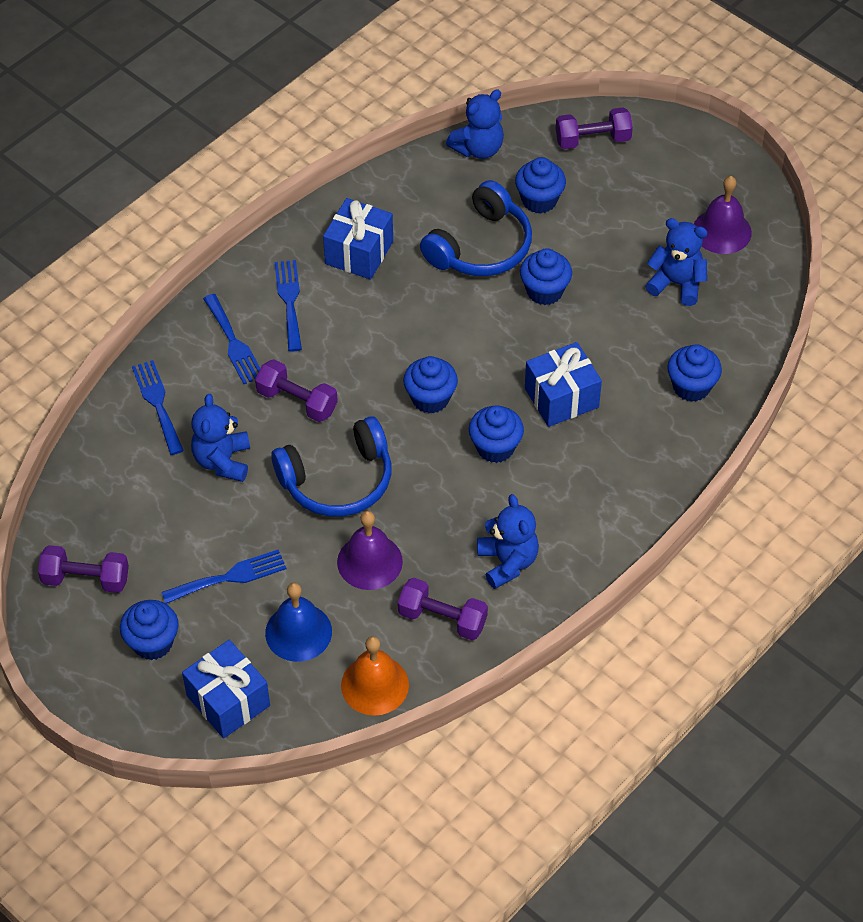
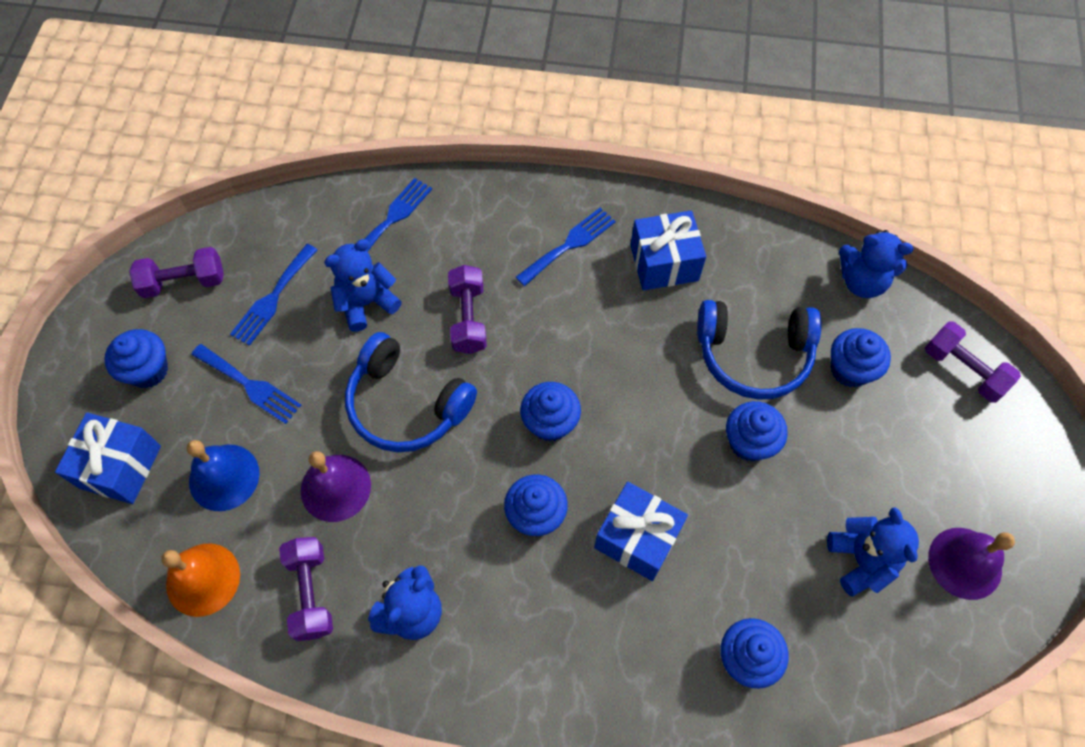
camera: 55 degrees right, 10 degrees up
purple dumbbell [38,545,129,593] -> purple dumbbell turned 75 degrees counterclockwise [129,247,224,298]
blue fork [203,294,260,384] -> blue fork moved to [230,244,317,346]

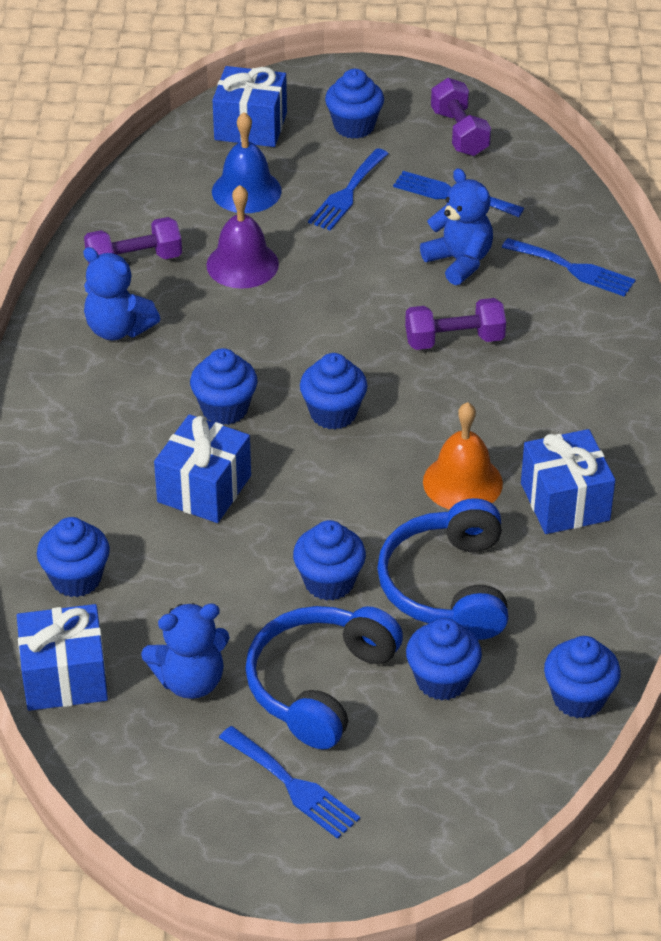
camera: 85 degrees right, 20 degrees down
orange bell [161,544,240,617] -> orange bell moved to [423,402,503,509]
blue headphones [345,332,477,452] -> blue headphones moved to [245,606,403,749]
blue fork [516,207,616,286] -> blue fork moved to [219,726,360,839]
blue teddy bear [839,230,914,298] -> blue cupcake [544,636,621,719]
purple dumbbell [925,321,1021,403] -> none
purple bell [928,528,1015,600] -> none
none -> blue gift [17,604,108,711]

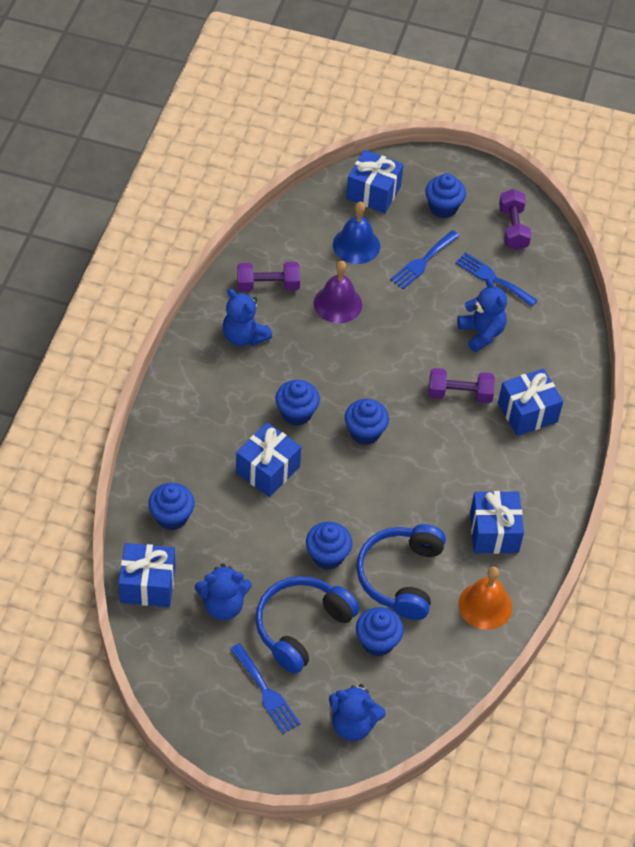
camera: 10 degrees right, 10 degrees up
orange bell [423,402,503,509] -> orange bell moved to [458,567,512,630]
blue fork [502,238,636,297] -> none
blue cupcake [544,636,621,719] -> none
none -> blue teddy bear [329,684,386,741]
none -> blue gift [498,368,563,436]

